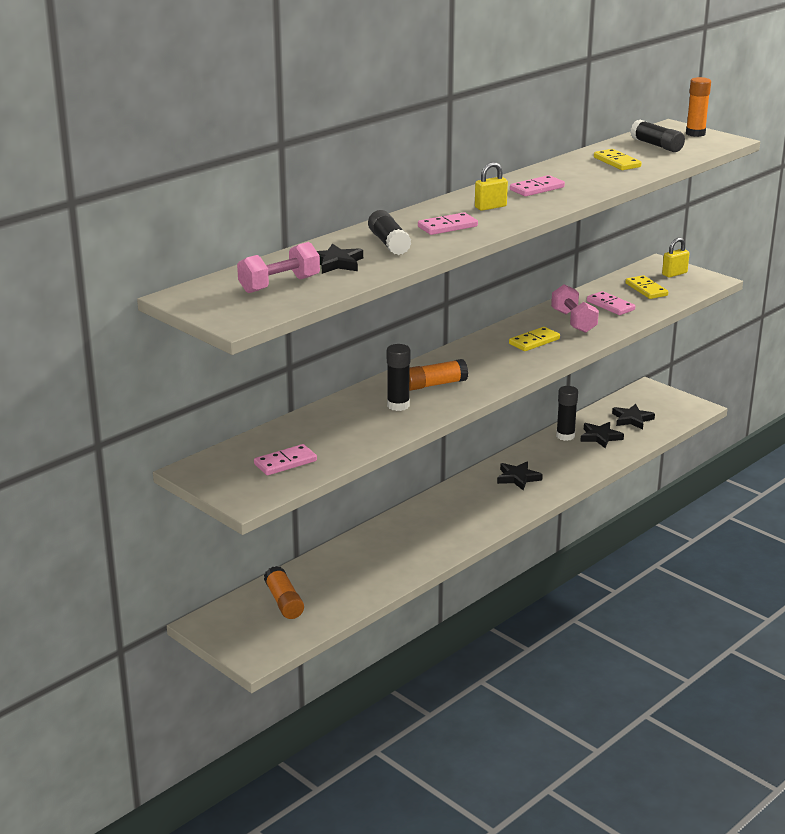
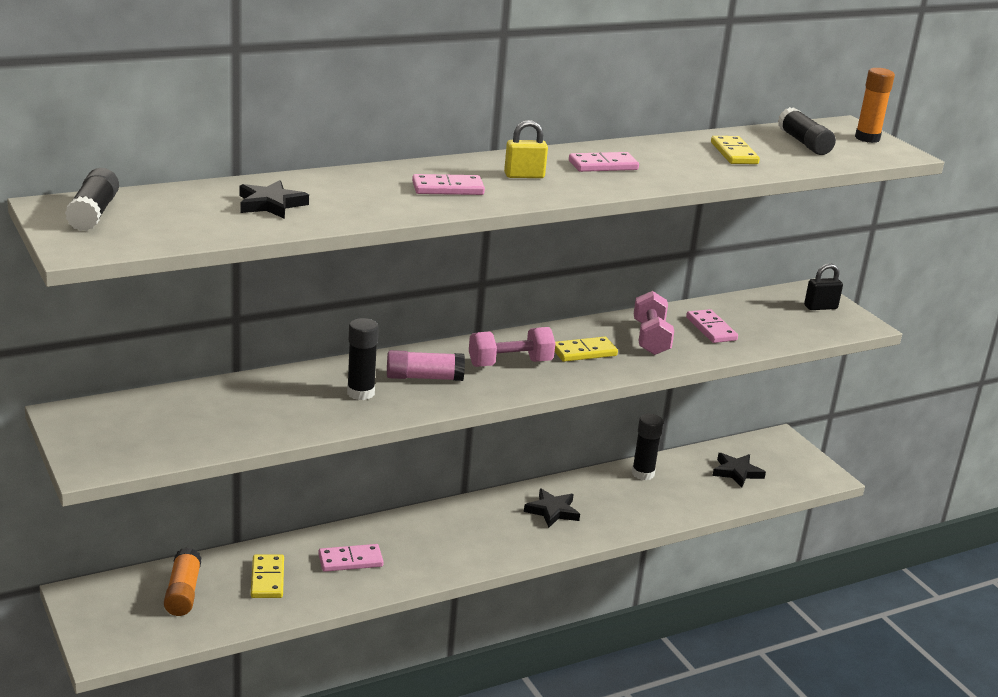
camera: 15 degrees right, 0 degrees up
pink dumbbell [237,242,320,293] -> pink dumbbell moved to [469,327,555,367]
pink domino [254,444,317,475] -> pink domino moved to [318,544,384,572]
black glue stick [368,210,411,255] -> black glue stick moved to [65,168,119,231]
orange glue stick [409,359,468,391] -> pink glue stick [387,350,465,381]
black star [580,422,624,448] -> none
yellow domino [625,275,668,299] -> yellow domino moved to [251,554,284,598]
yellow padlock [662,237,689,277] -> black padlock [804,263,843,310]

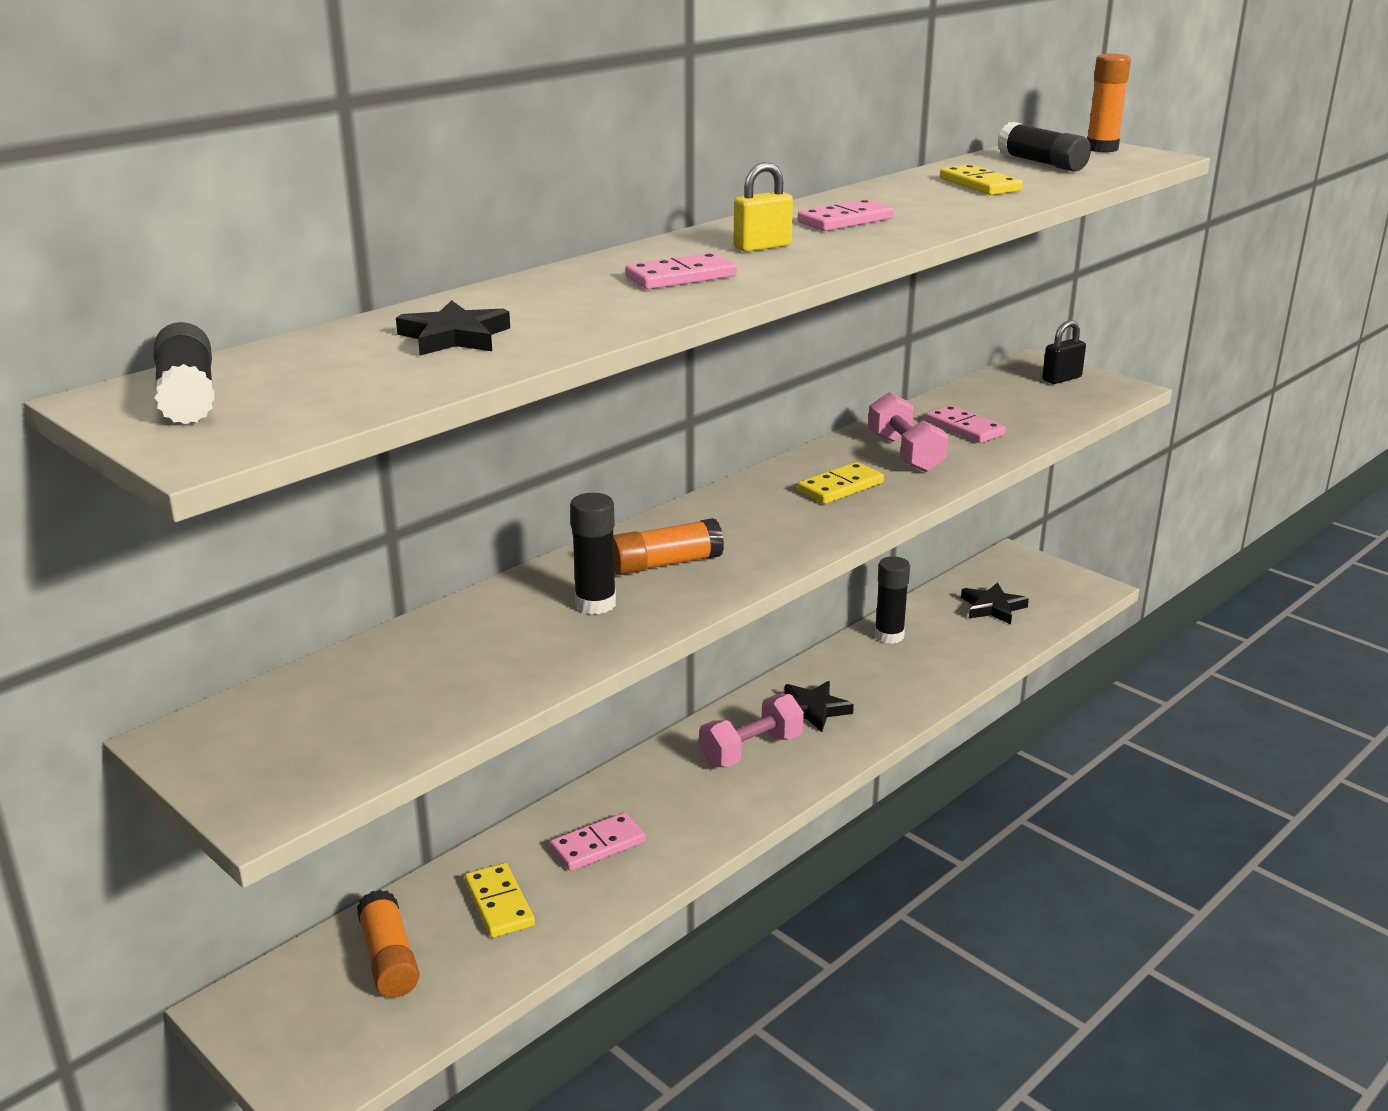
camera: 15 degrees left, 0 degrees up
pink glue stick [387,350,465,381] -> orange glue stick [613,518,724,575]
pink dumbbell [469,327,555,367] -> pink dumbbell moved to [699,694,804,767]

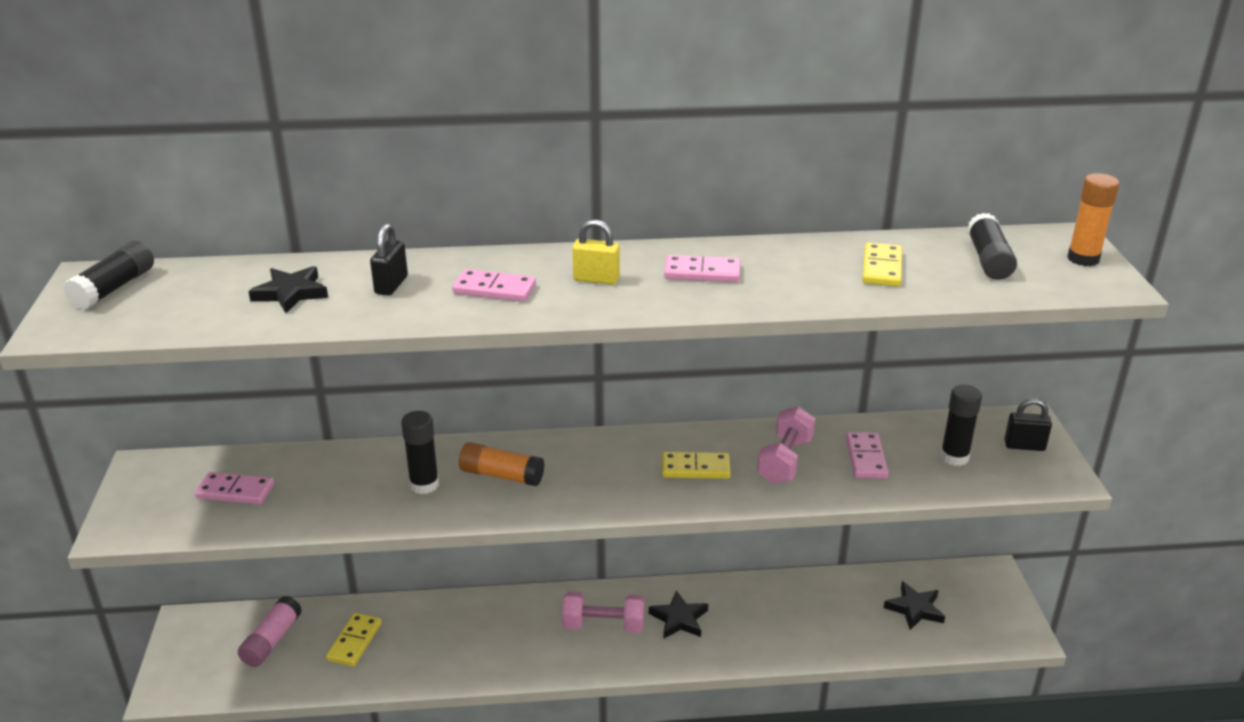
camera: 40 degrees right, 5 degrees up
orange glue stick [357,890,419,998] -> pink glue stick [238,596,302,667]
pink domino [550,812,646,871] -> pink domino moved to [195,472,274,504]
black glue stick [875,556,910,644] -> black glue stick moved to [940,385,982,466]
none -> black padlock [370,224,408,296]

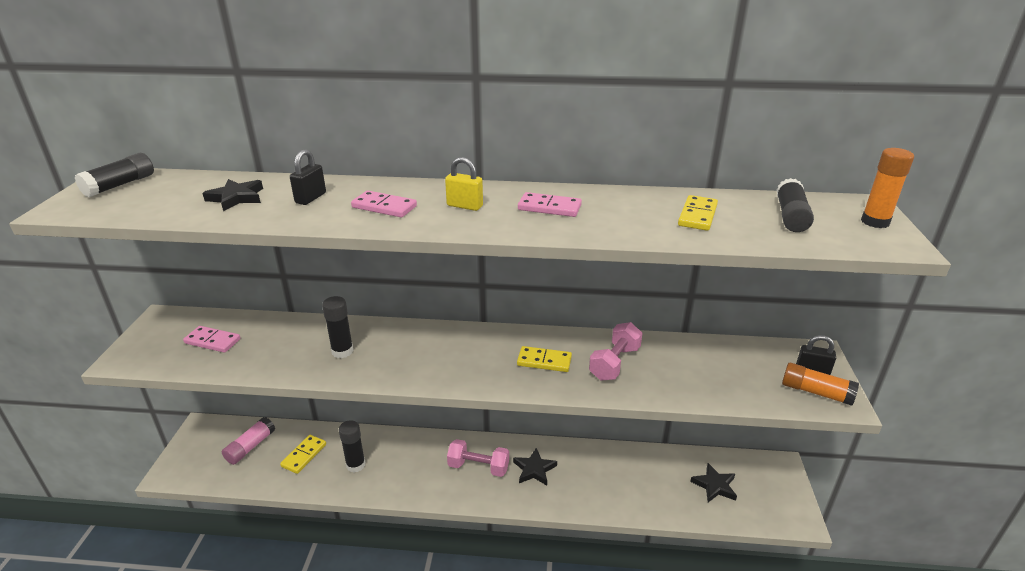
camera: 10 degrees right, 0 degrees up
orange glue stick [459,442,545,486] -> orange glue stick moved to [782,363,859,406]
pink domino [845,432,889,478] -> none
black glue stick [940,385,982,466] -> black glue stick moved to [339,420,365,472]

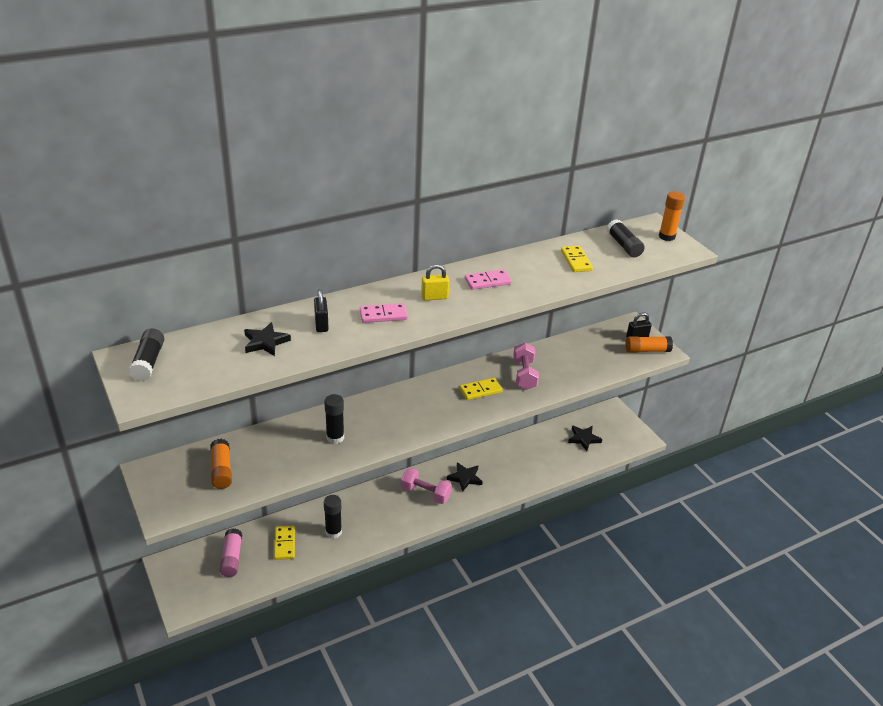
camera: 35 degrees left, 5 degrees up
pink domino [183,326,240,353] -> orange glue stick [210,439,232,489]
pink dumbbell [447,439,509,477] -> pink dumbbell turned 45 degrees clockwise [401,468,452,504]

